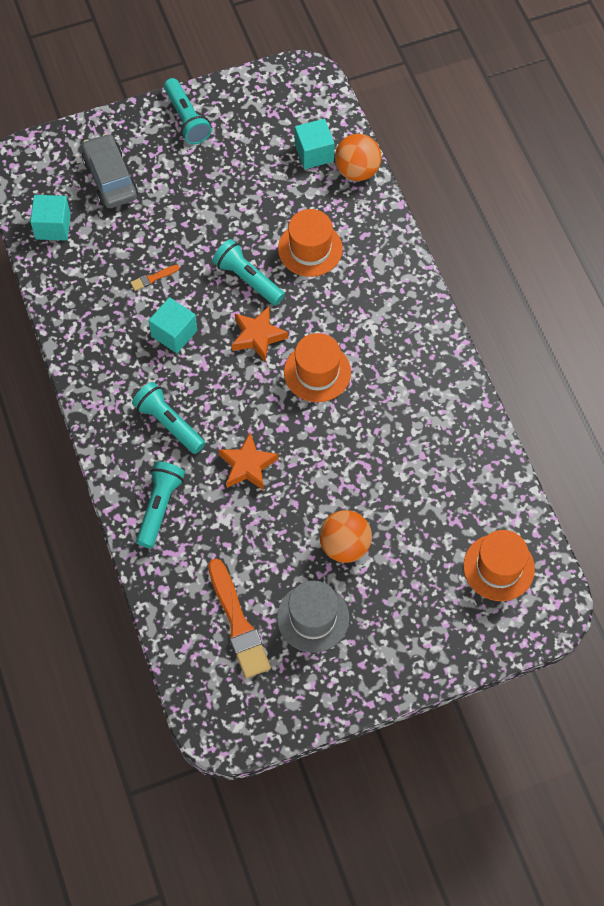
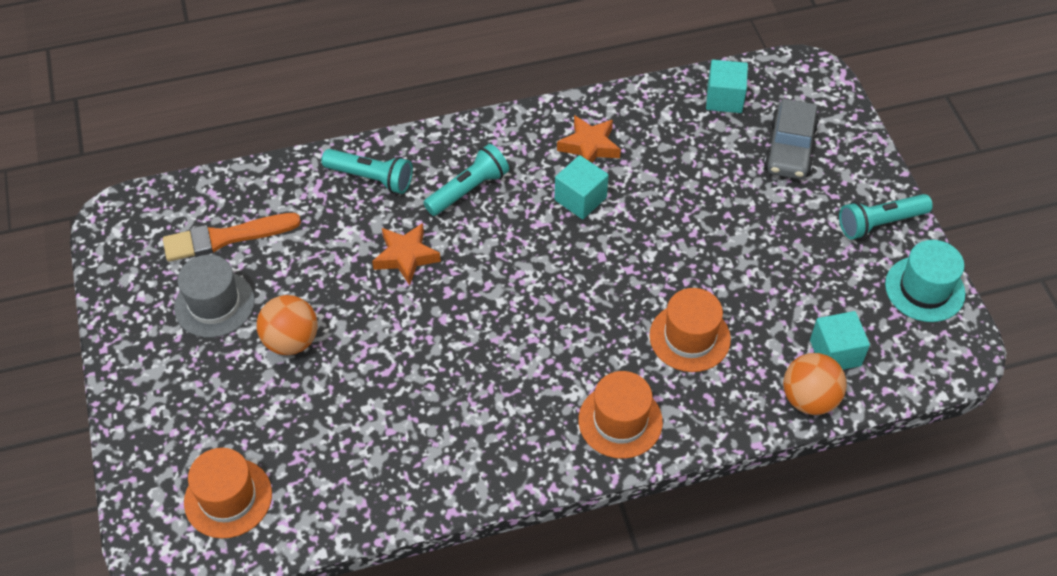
camera: 95 degrees right, 10 degrees down
grey car [82,133,138,208] -> grey car turned 120 degrees clockwise [764,99,819,179]
orange brush [130,265,179,291] -> none
turquoise flashlight [212,239,285,306] -> none
orange star [232,306,288,362] -> orange star moved to [557,115,621,163]
orange hat [284,333,351,402] -> orange hat moved to [578,371,663,459]
none -> turquoise hat [885,240,965,322]

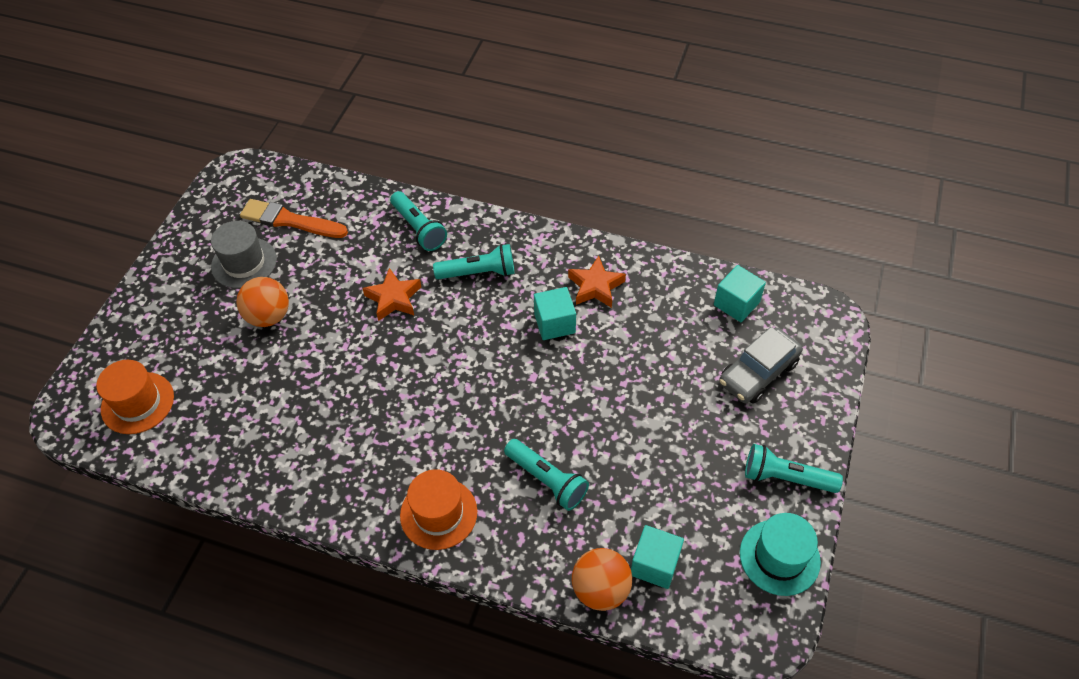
camera: 35 degrees right, 0 degrees up
orange hat [650,288,731,372] -> turquoise flashlight [504,439,589,511]

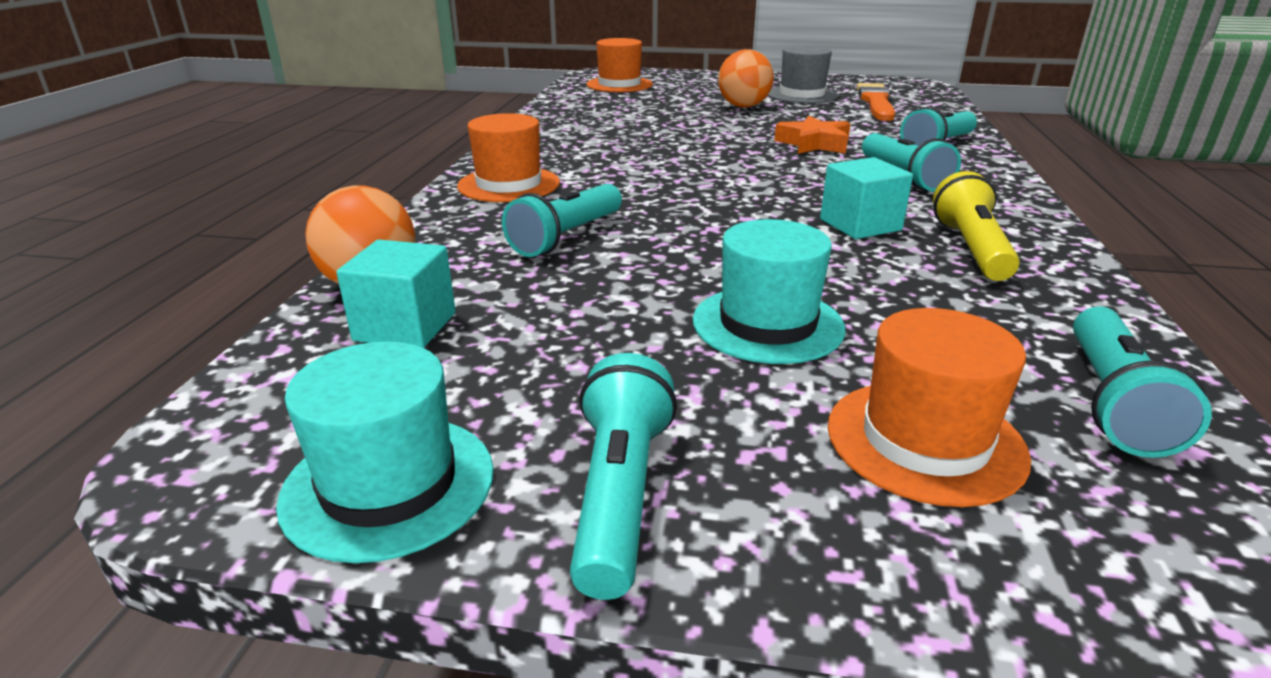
camera: 80 degrees right, 25 degrees down
orange star [568,256,626,308] -> yellow flashlight [933,171,1020,281]
turquoise cube [714,265,766,322] -> turquoise flashlight [1073,306,1212,458]
grey car [719,327,803,404] -> orange hat [828,308,1031,507]
none -> turquoise hat [693,219,846,364]

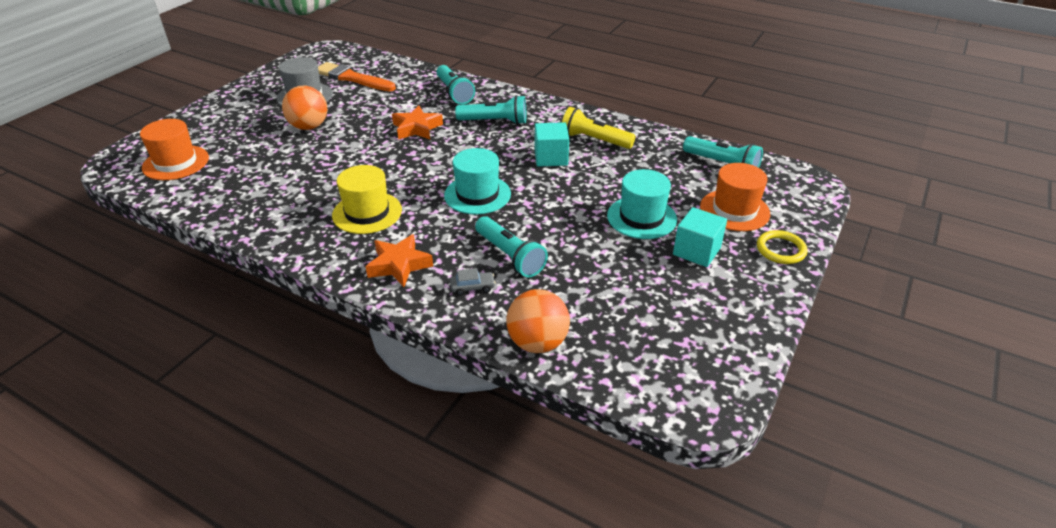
camera: 70 degrees left, 10 degrees up
turquoise hat [276,341,494,563] -> turquoise hat moved to [444,148,511,215]
turquoise cube [336,239,456,348] -> turquoise cube moved to [673,207,727,267]
orange hat [457,113,560,202] -> orange star [366,234,433,287]
turquoise flashlight [570,353,677,600] -> none
none -> yellow hat [332,165,402,234]
none -> grey car [450,268,496,296]
none -> yellow ring [757,230,808,264]

